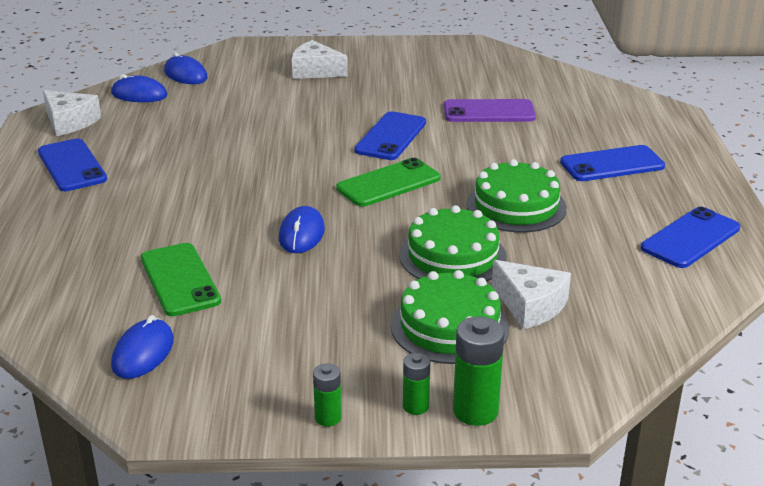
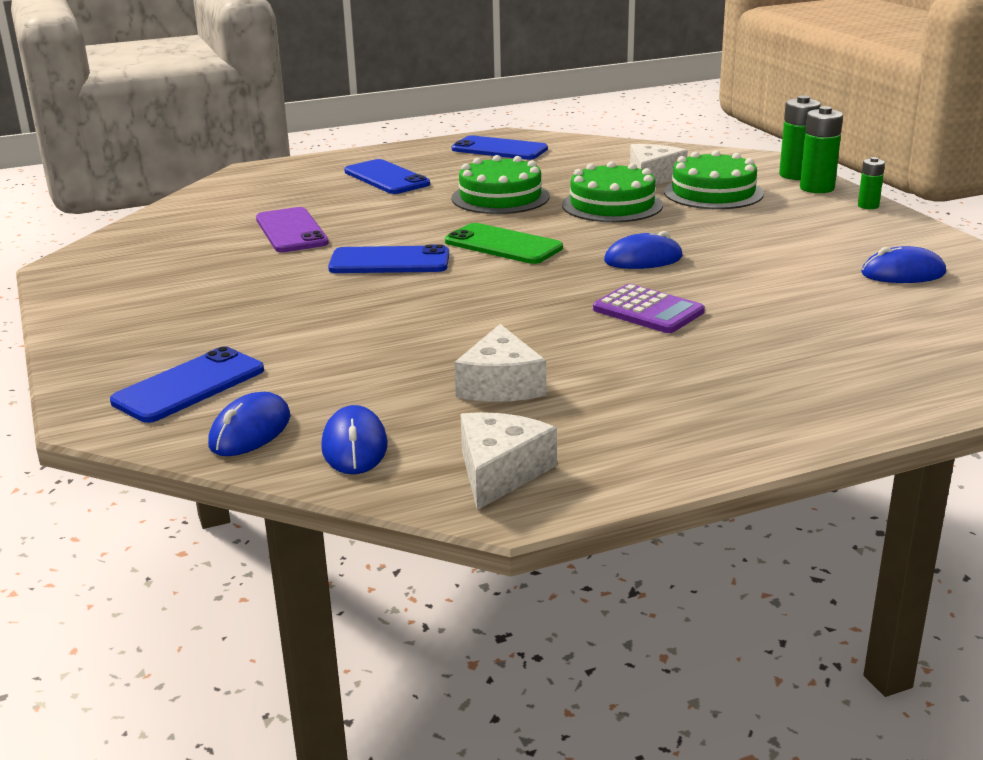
camera: 110 degrees left, 5 degrees down
blue phone [38,138,107,191] -> blue phone moved to [110,346,264,423]
green phone [141,243,221,316] -> none
white cheese [292,40,348,79] -> white cheese moved to [454,324,546,402]
green battery [403,353,430,415] -> green battery [800,106,843,193], size x1.72
none -> purple calculator [593,284,705,333]

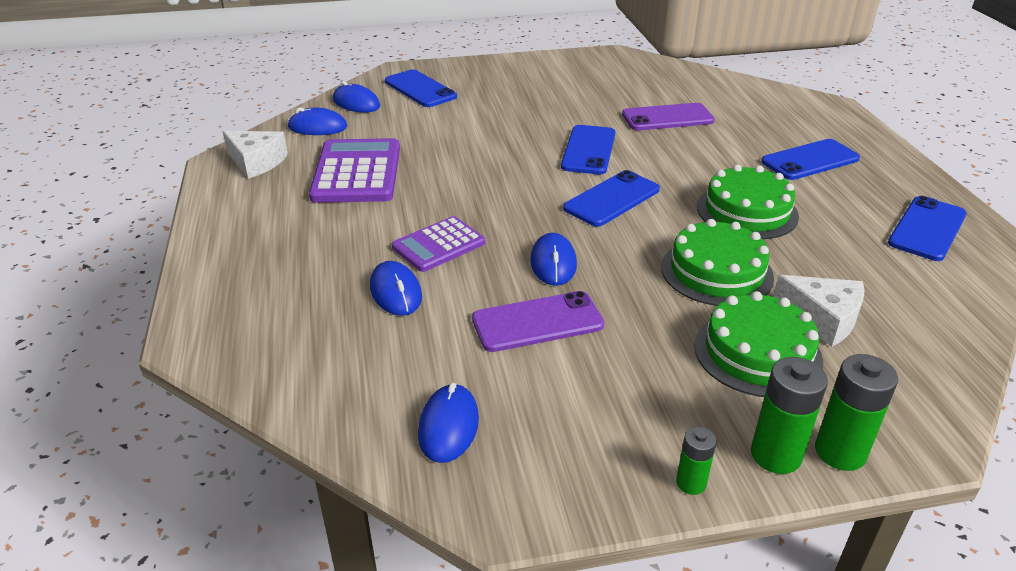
camera: 100 degrees right, 10 degrees up
green phone [445,223,563,264] -> blue phone [563,170,660,227]
white cheese [454,324,546,402] -> purple calculator [309,138,400,203]
none -> blue mouse [370,261,422,316]
none -> purple phone [472,291,604,352]

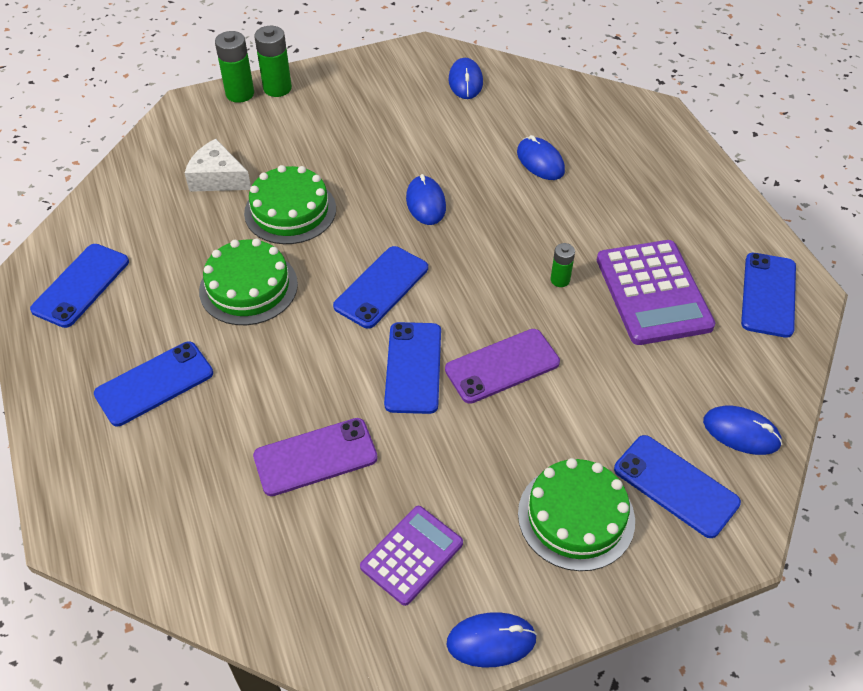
camera: 170 degrees right, 15 degrees up
white cheese [222,131,288,179] -> blue phone [741,253,796,338]
blue mouse [287,107,347,135] -> blue mouse moved to [446,612,537,668]
purple calculator [392,216,485,272] -> purple calculator moved to [360,506,463,606]
purple phone [472,291,604,352] -> purple phone moved to [445,329,560,404]
green battery [676,427,717,495] -> green battery moved to [551,243,575,287]
green cake [694,291,823,397] -> green cake moved to [518,458,635,571]

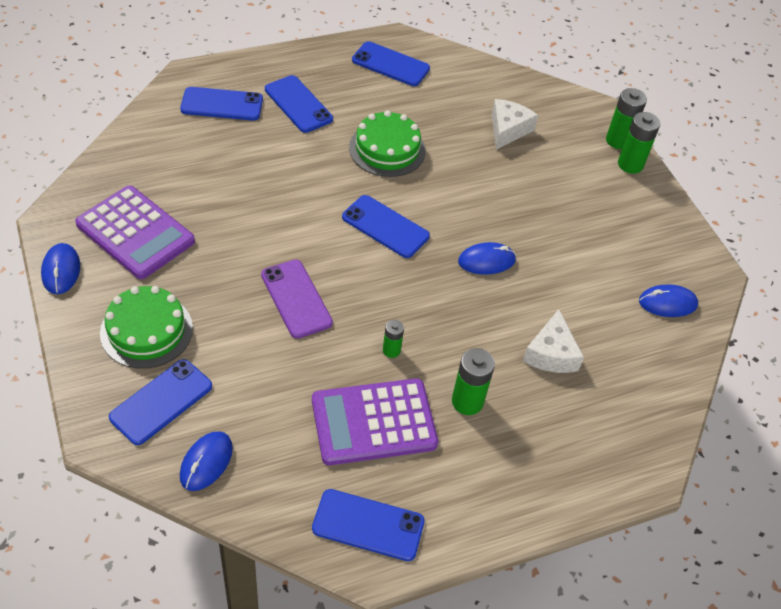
camera: 85 degrees right, 0 degrees up
green cake [244,165,336,244] -> none
purple phone [253,418,378,496] -> none
purple calculator [360,506,463,606] -> purple calculator [75,186,195,279], size x1.61
blue phone [384,322,441,414] -> blue phone moved to [180,87,263,121]
blue mouse [517,135,565,180] -> white cheese [523,309,584,373]
none -> green battery [452,348,495,415]

